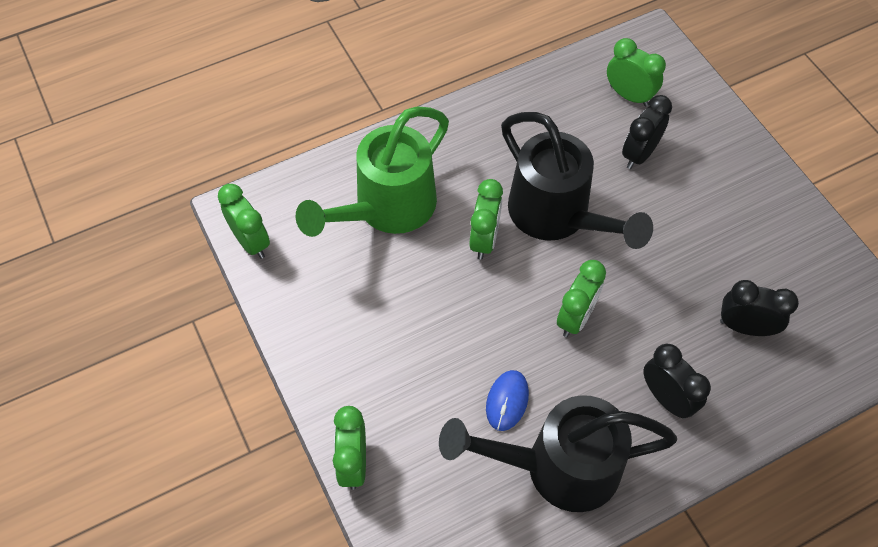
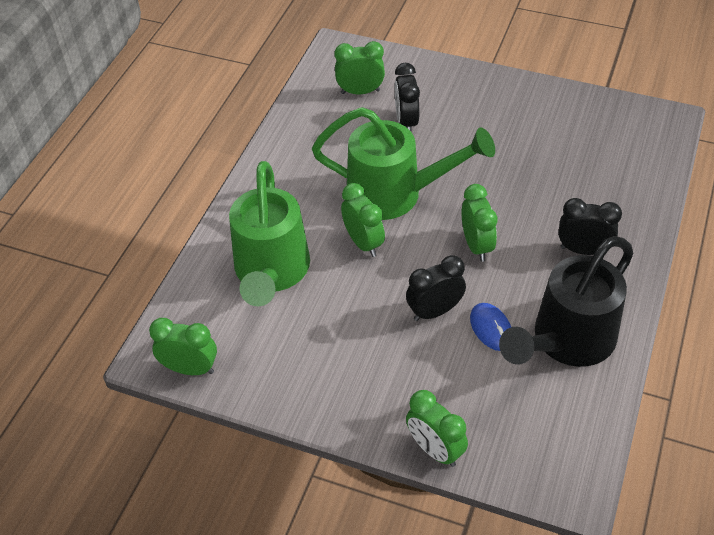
camera: 40 degrees left, 10 degrees down
black watering can [501,112,653,249] -> green watering can [312,107,495,220]
black clock [720,280,799,336] -> black clock moved to [406,255,466,321]

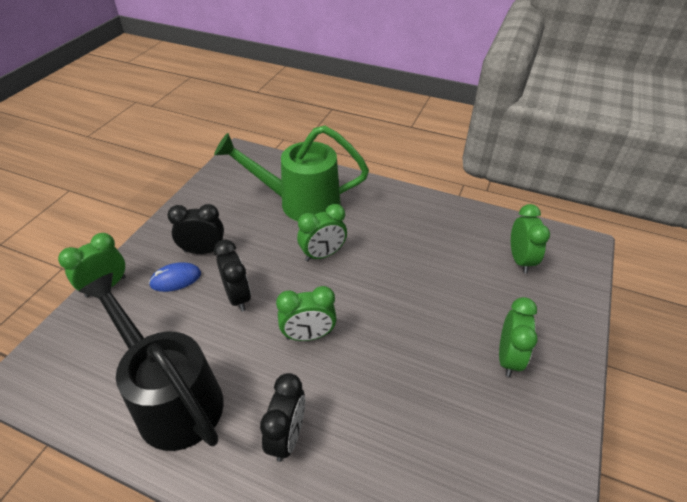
camera: 90 degrees right, 5 degrees down
green clock [149,318,217,375] -> green clock moved to [499,297,538,377]
green watering can [312,107,495,220] -> none
black clock [395,63,420,131] -> black clock moved to [167,204,224,254]
blue mouse [470,303,511,351] -> blue mouse moved to [149,262,201,292]

